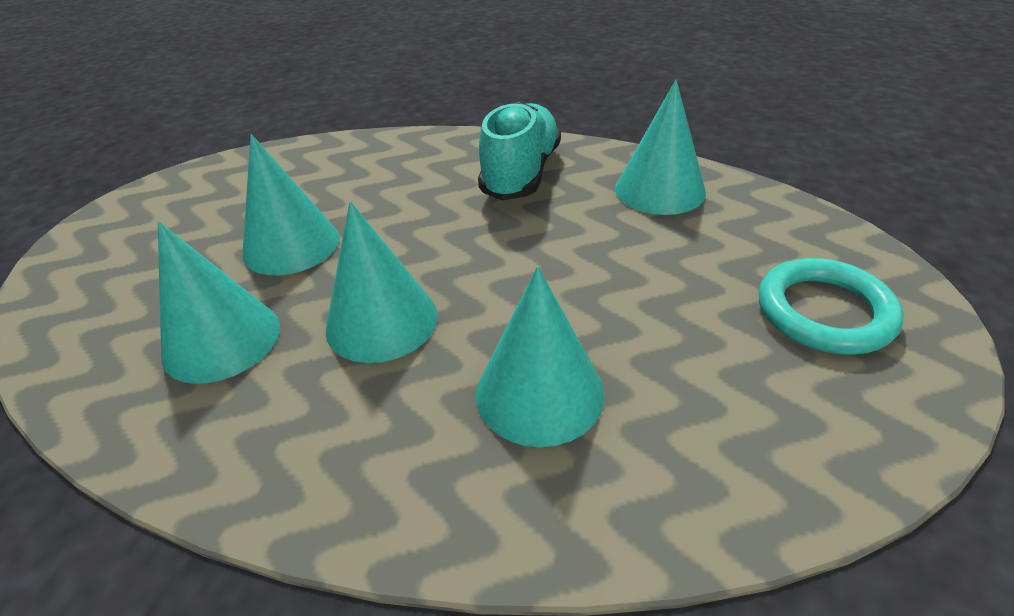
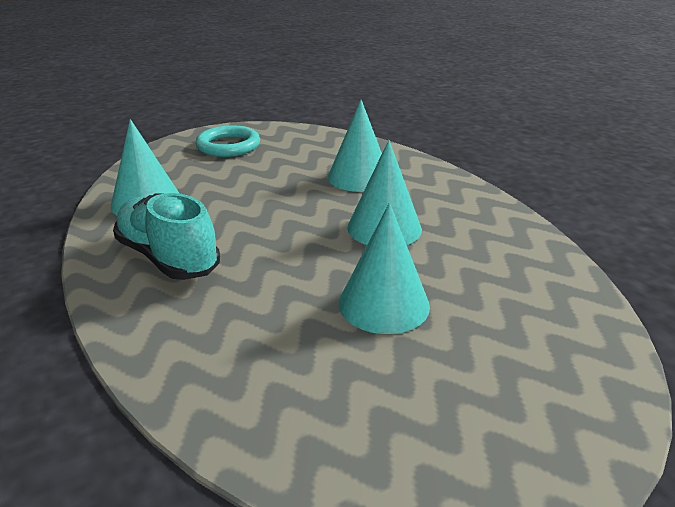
camera: 135 degrees left, 10 degrees down
turquoise cone [158,221,280,384] -> none
turquoise shoe [478,101,561,200] -> turquoise shoe turned 75 degrees clockwise [113,193,220,280]

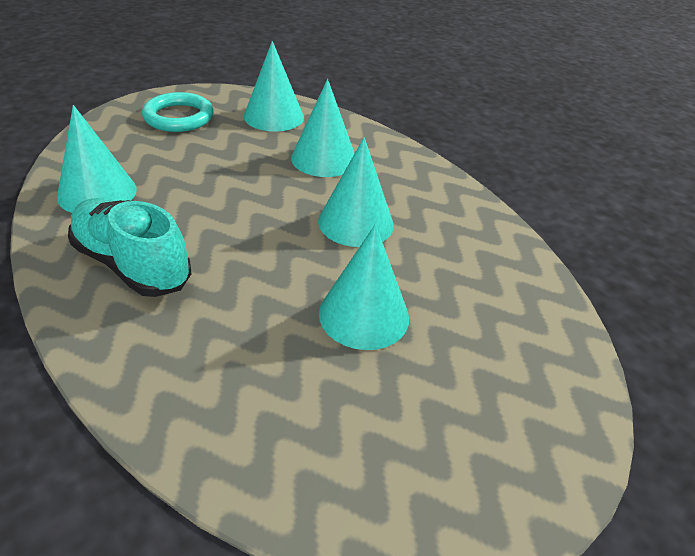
camera: 10 degrees left, 10 degrees up
none -> turquoise cone [244,41,304,131]

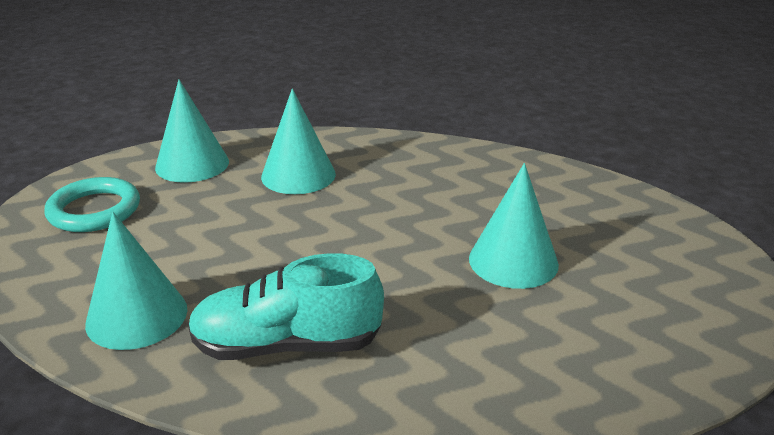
camera: 40 degrees left, 10 degrees down
turquoise cone [318,137,394,247] -> none

